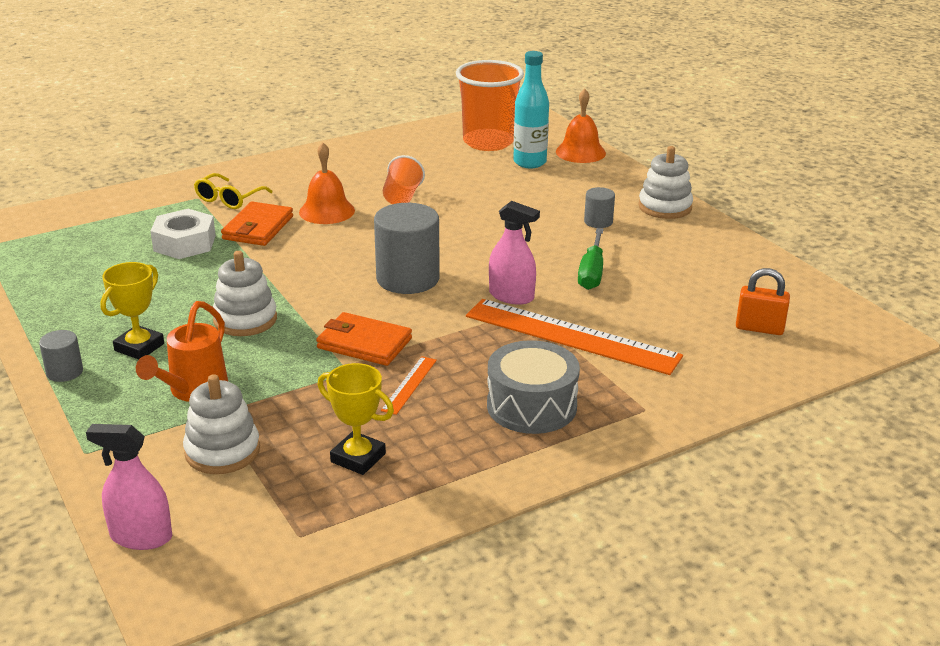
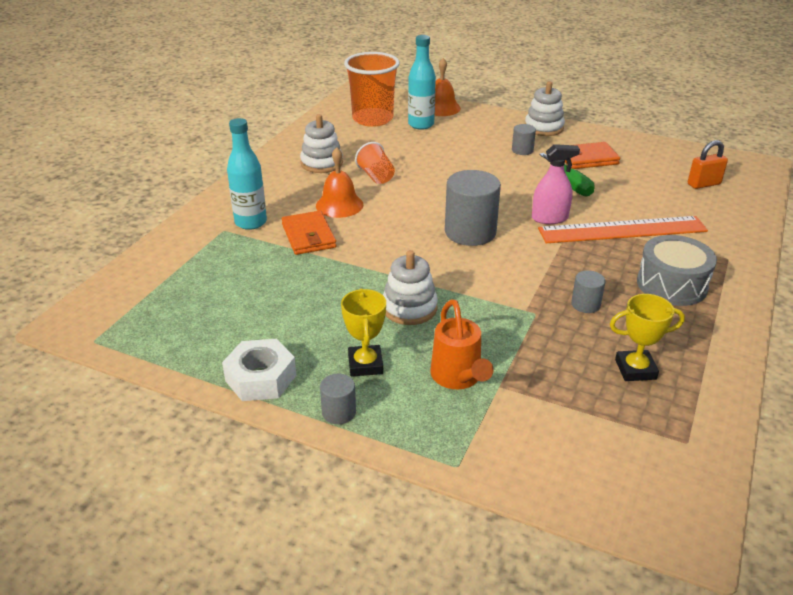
camera: 35 degrees left, 5 degrees up
pink spray bottle [86,424,172,550] -> none
white nut [150,209,216,259] -> white nut moved to [222,339,296,401]
white stacking toy [183,374,260,474] -> white stacking toy moved to [300,114,343,173]
yellow glasses [194,173,273,209] -> turquoise bottle [227,118,267,230]
orange wallet [316,312,412,366] -> orange wallet moved to [565,142,620,169]
orange ruler [381,356,437,415] -> grey cylinder [571,270,606,313]

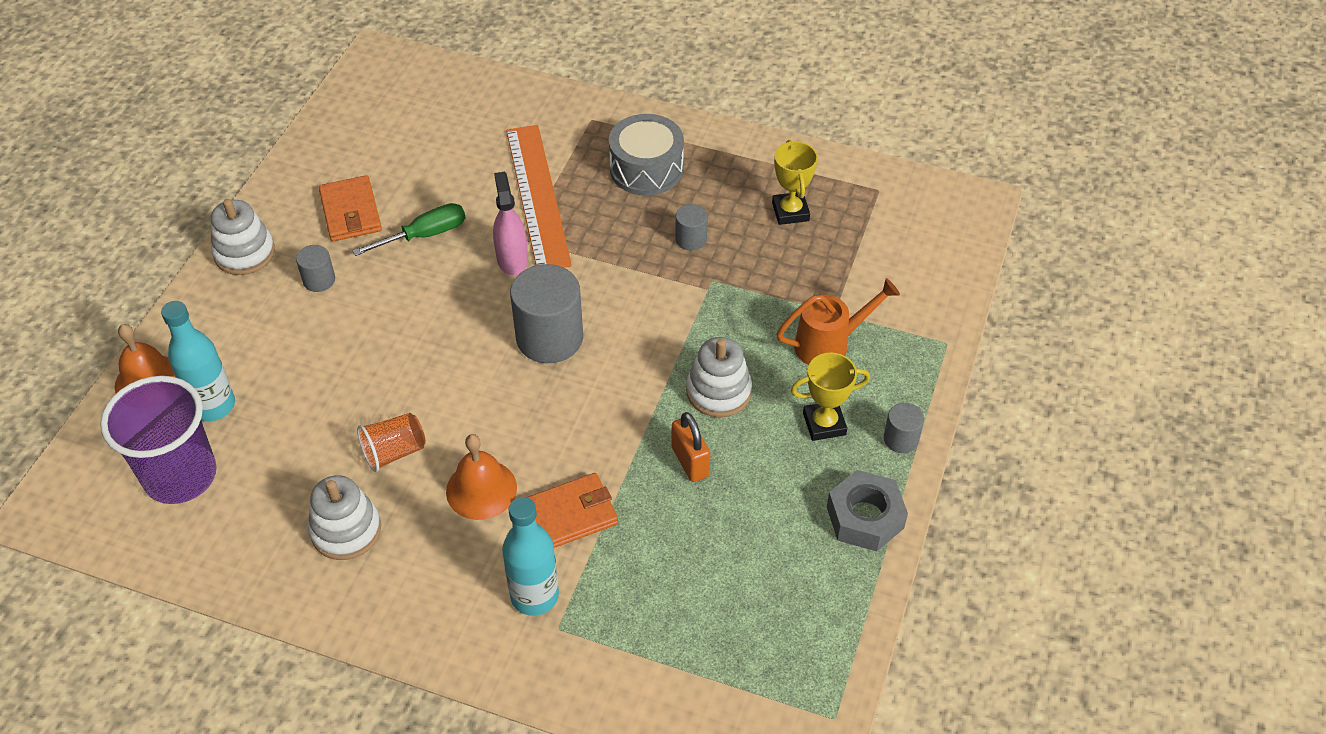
camera: 95 degrees left, 15 degrees up
white nut [222,339,296,401] -> grey nut [827,470,908,551]
orange cup [344,52,399,127] -> purple cup [100,376,217,504]
orange padlock [688,140,728,189] -> orange padlock moved to [671,412,710,482]

